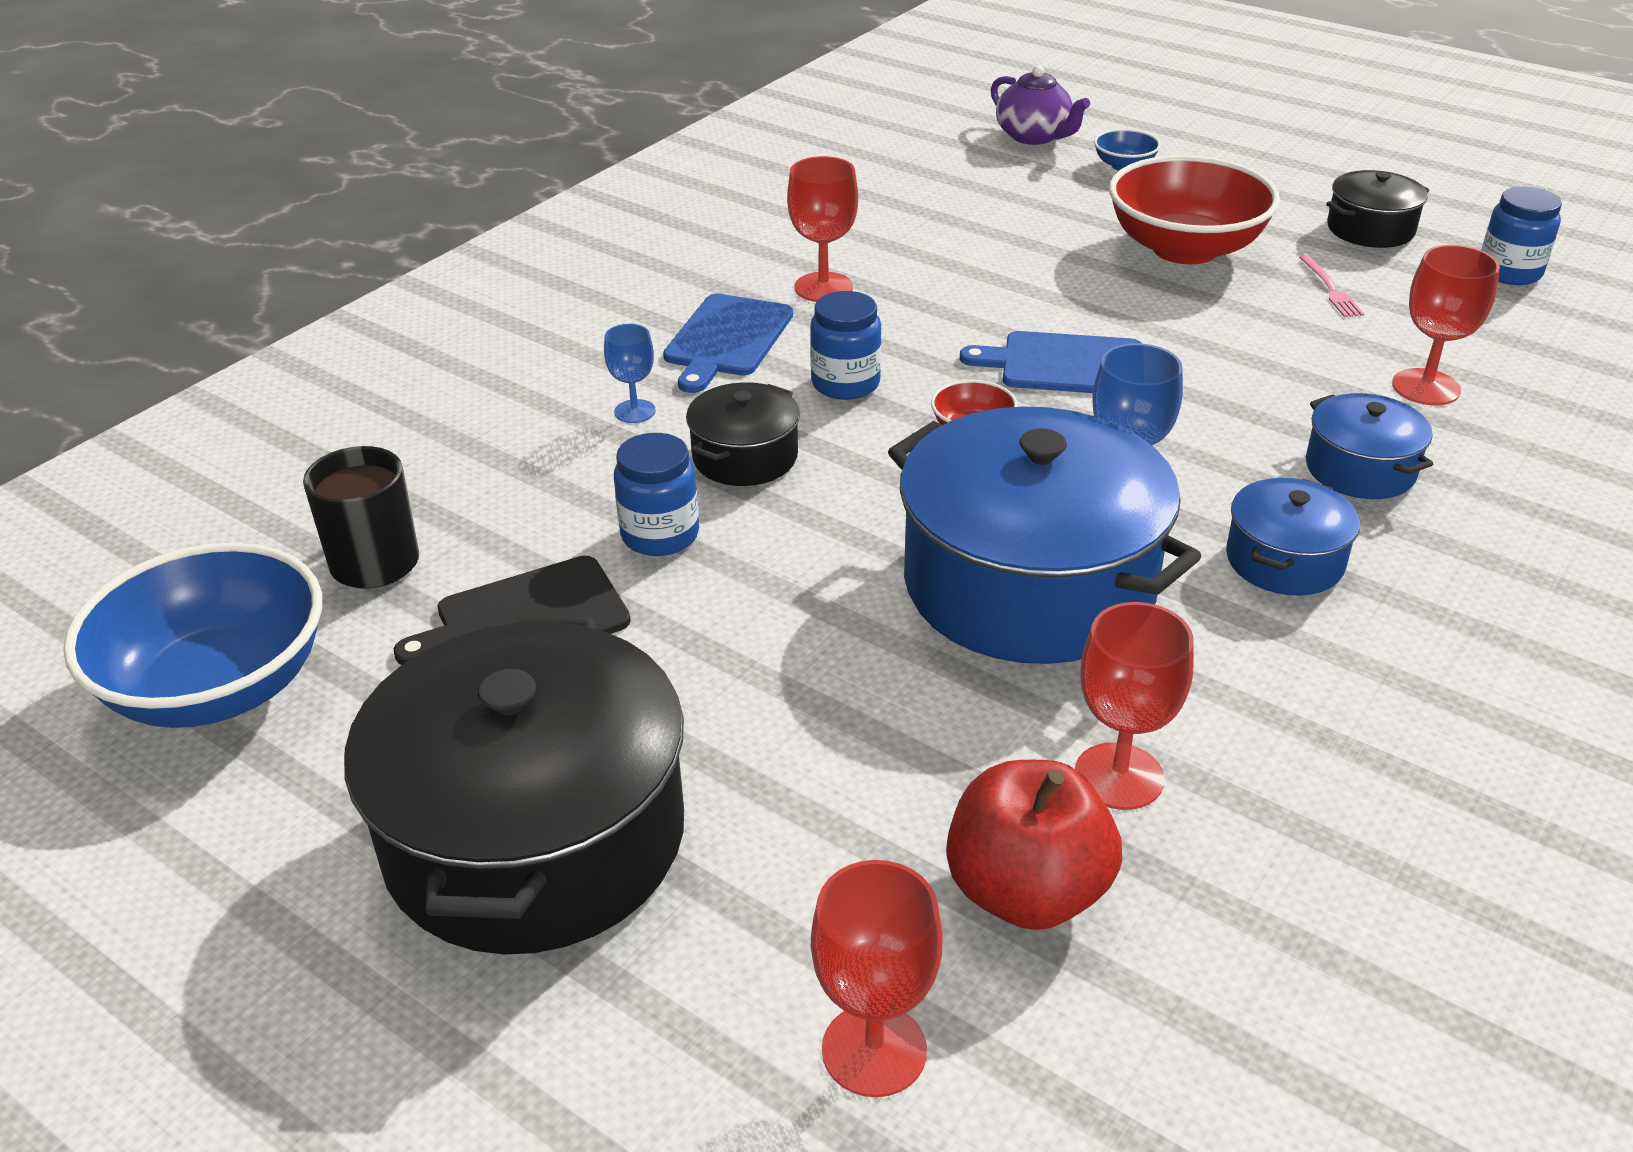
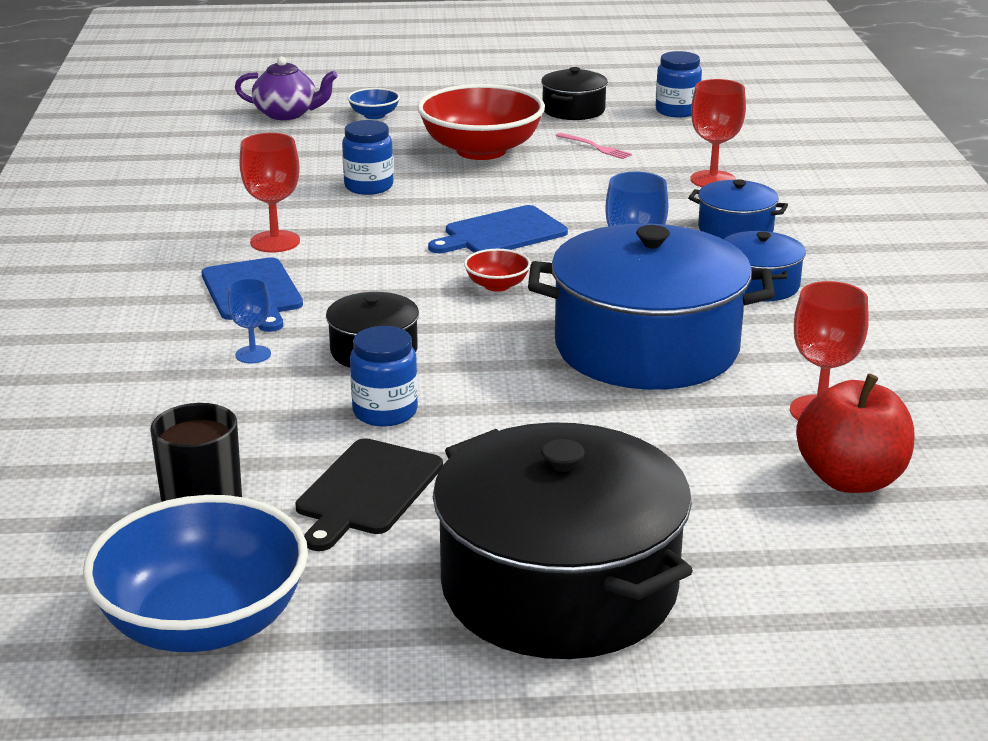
camera: 40 degrees left, 10 degrees down
blue jar [810,291,882,400] -> blue jar moved to [342,120,393,195]
red goblet [811,860,943,1097] -> none

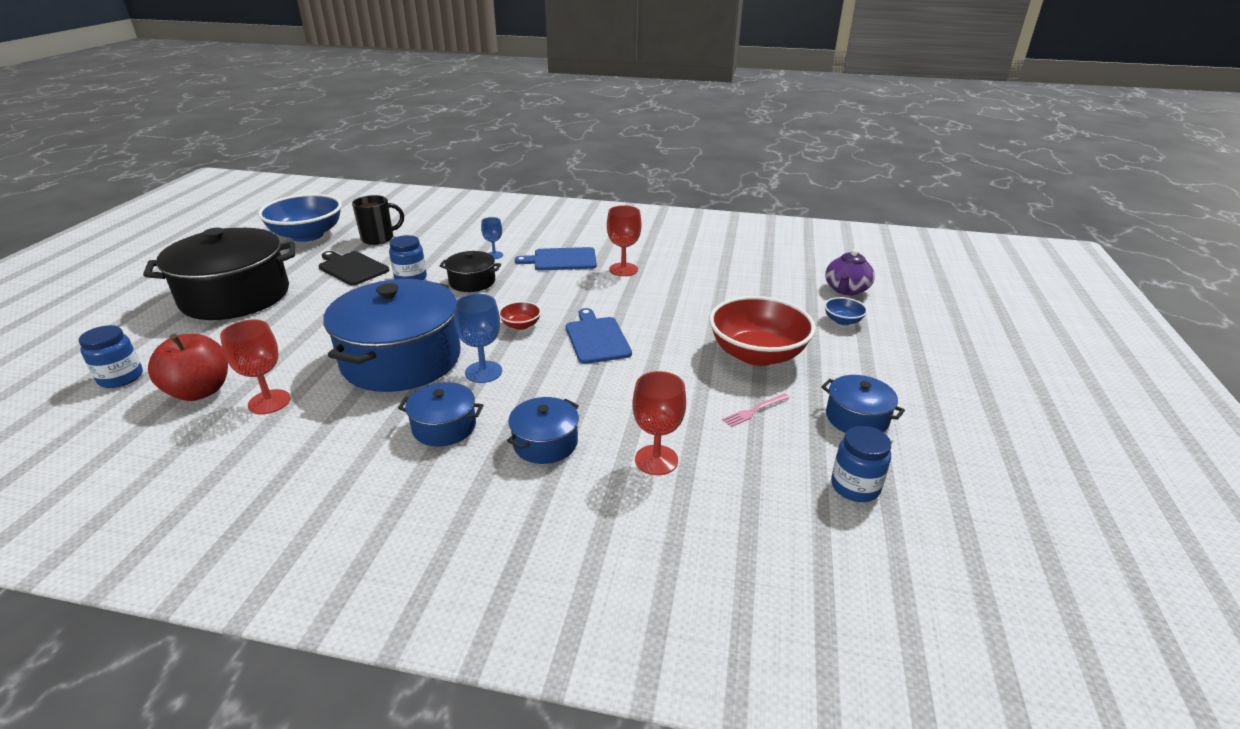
camera: 105 degrees right, 5 degrees up
blue jar [342,120,393,195] -> blue jar moved to [78,325,143,388]
black pot [541,67,608,120] -> blue pot [821,375,905,433]

